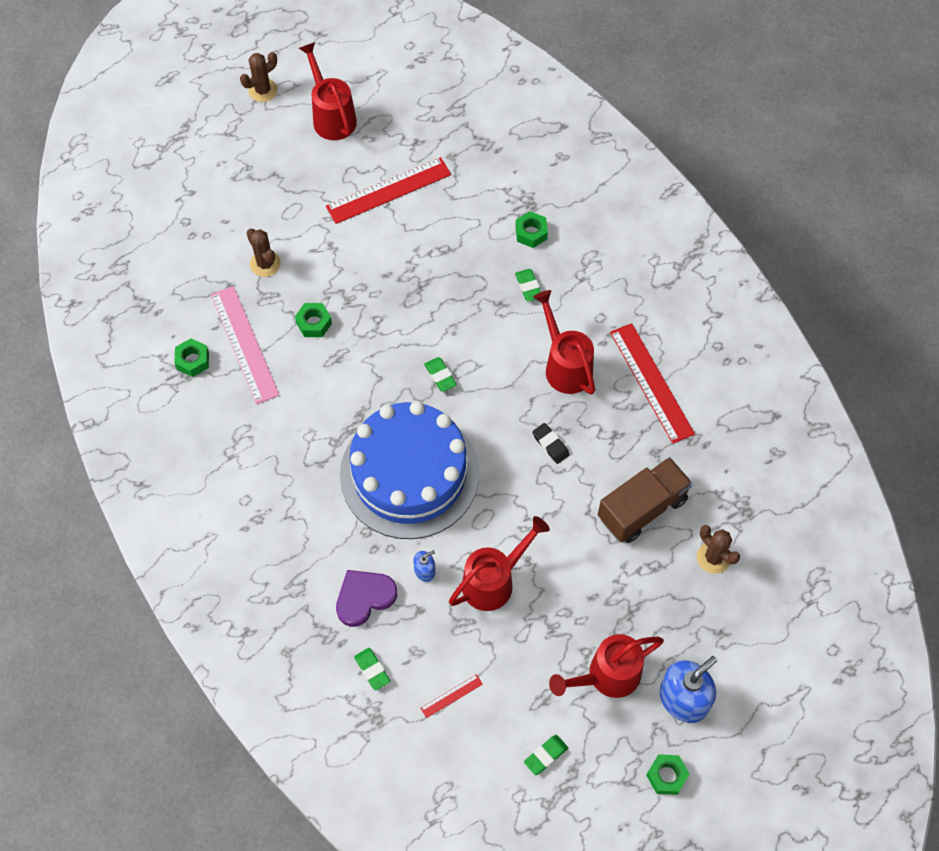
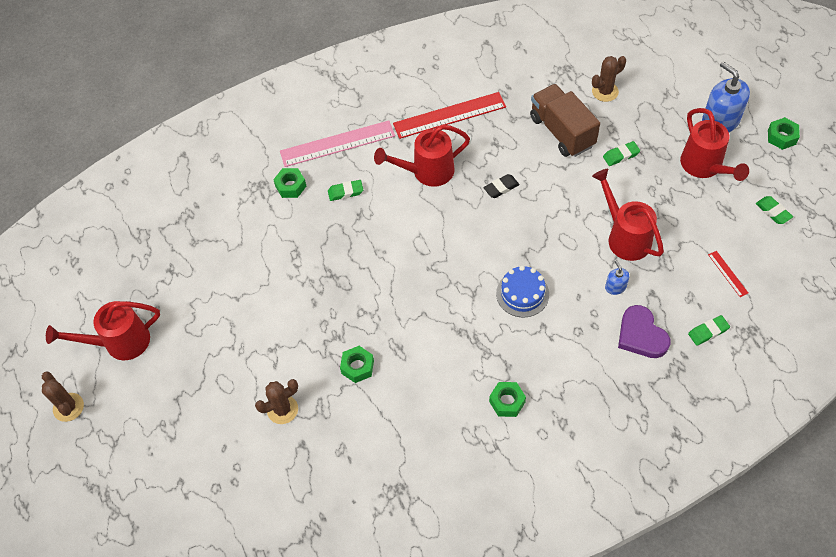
camera: 80 degrees left, 5 degrees down
green nut [174,338,209,377] -> green nut moved to [489,382,526,417]
pink ruler [211,286,280,404] -> pink ruler moved to [280,120,395,167]
red ruler [326,157,451,224] -> none
blue cake [340,401,479,539] -> blue cake [496,266,549,317], size x0.42
green eraser [424,357,457,392] -> green eraser moved to [603,141,640,166]

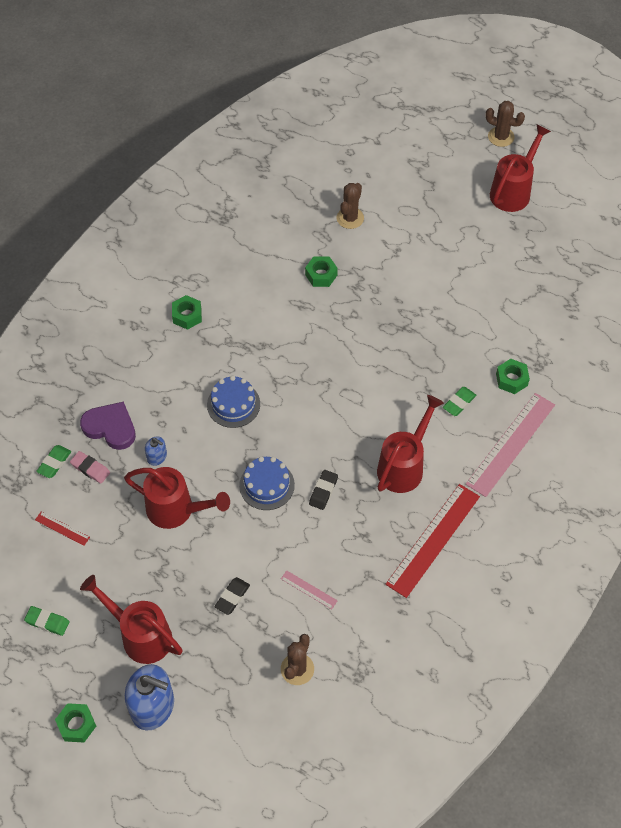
camera: 140 degrees right, 0 degrees up
brown truck [530,84,600,157] -> pink ruler [281,570,338,609]
green eraser [603,141,640,166] -> black eraser [214,577,250,615]
none -> pink eraser [70,451,110,484]
none -> blue cake [239,457,295,510]

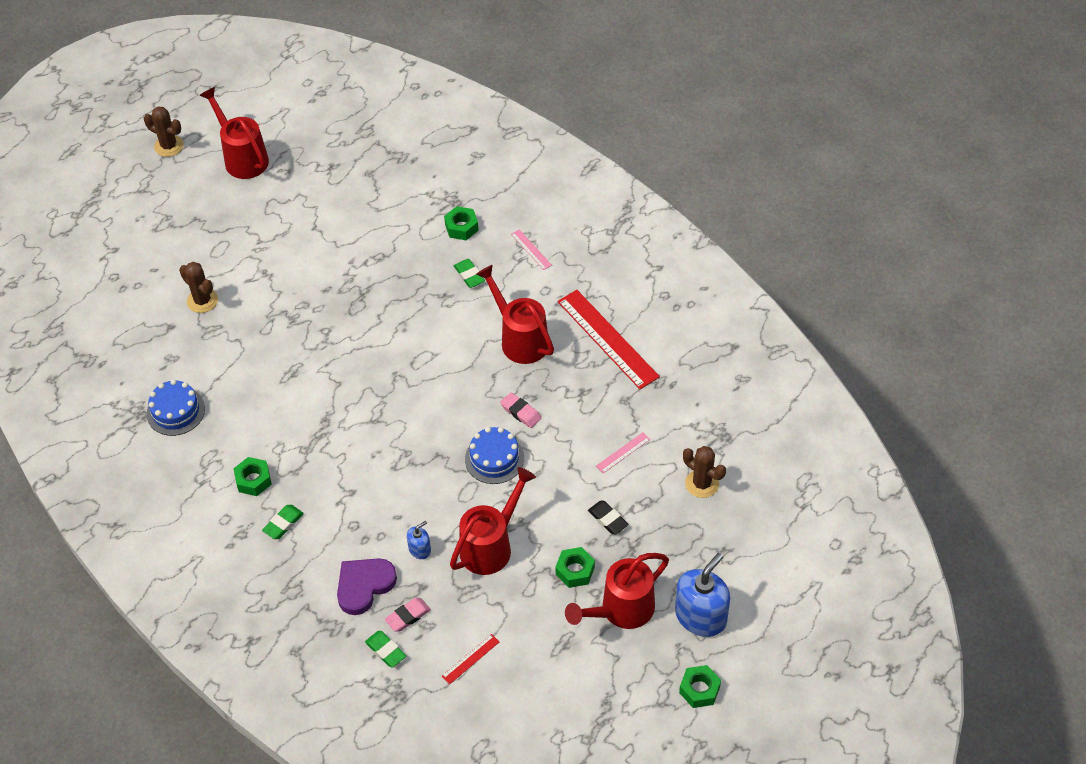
camera: 70 degrees left, 5 degrees down
green eraser [24,606,69,636] -> green eraser moved to [262,505,304,539]
blue cake [207,376,260,428] -> blue cake moved to [147,379,205,436]
green nut [305,256,338,287] -> green nut moved to [555,547,595,588]
black eraser [309,470,338,510] -> pink eraser [500,392,541,428]
pink ruler [466,393,555,497] -> pink ruler [511,229,552,270], size x0.44
brown cactus [485,101,525,147] -> brown cactus turned 75 degrees clockwise [144,107,184,157]

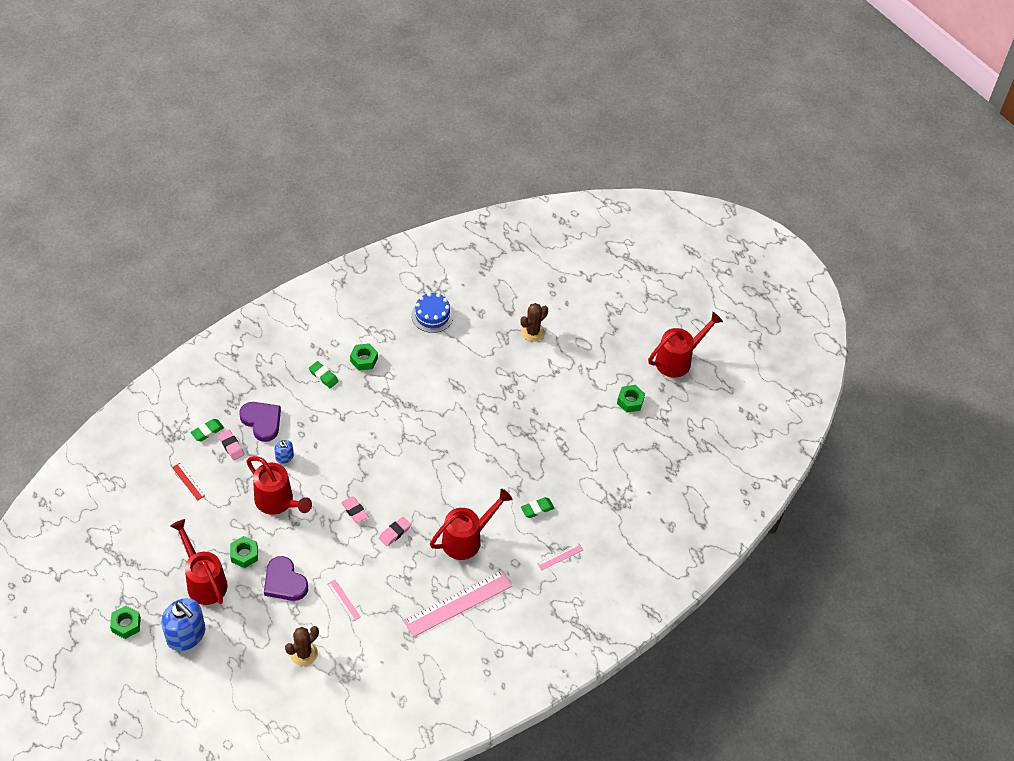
camera: 90 degrees right, 0 degrees up
brown cactus [144,107,184,157] -> none
green nut [444,206,479,240] -> green nut moved to [617,385,645,413]
blue cake [465,427,524,484] -> pink eraser [341,496,369,523]
red ruler [558,290,660,389] -> pink ruler [403,570,513,637]
black eraser [588,501,629,534] -> purple heart [264,556,308,601]

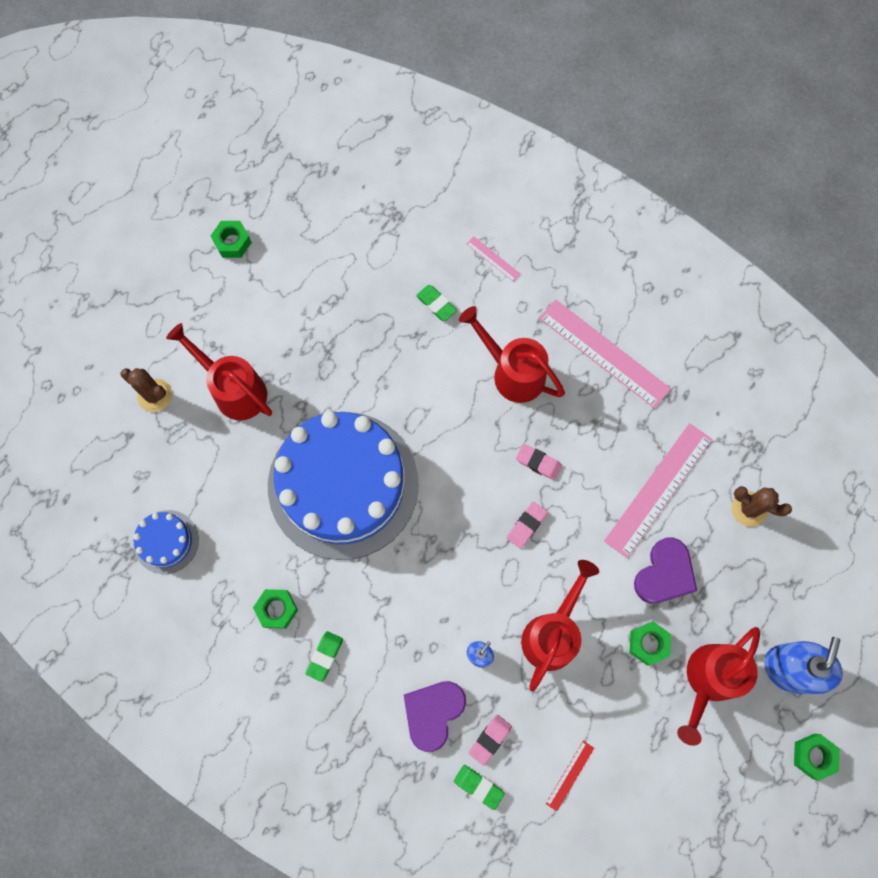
camera: 105 degrees left, 20 degrees up
pink ruler [328,580,361,622] -> pink ruler [604,423,712,558], size x2.28
red watering can [648,312,723,378] -> red watering can moved to [166,323,272,420]
none -> blue cake [268,412,419,560]

